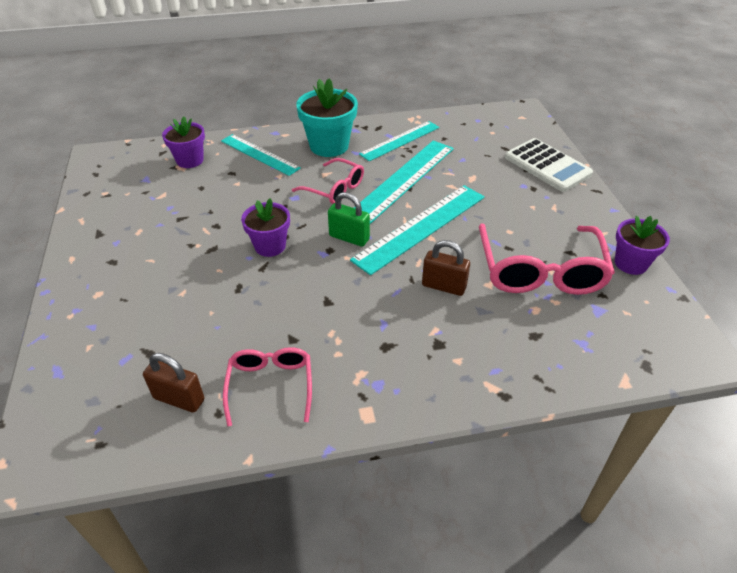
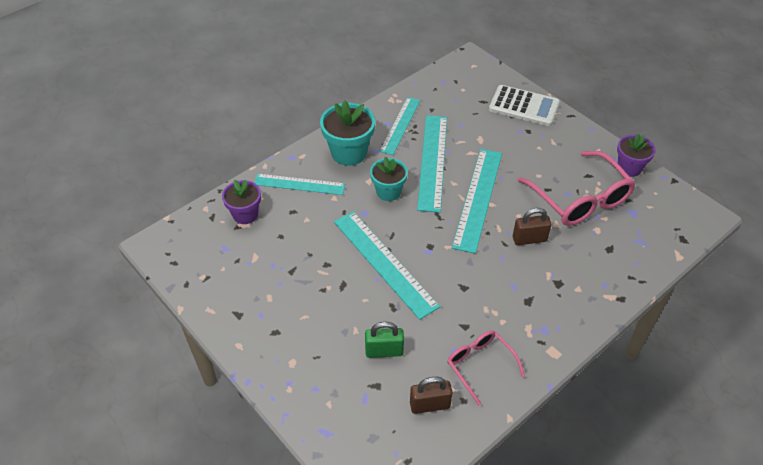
camera: 30 degrees left, 5 degrees up
purple flower pot [241,198,290,257] -> turquoise ruler [334,211,440,320]
pink glasses [292,158,364,204] -> turquoise flower pot [370,157,408,201]
green padlock [328,192,370,247] -> green padlock moved to [365,322,404,358]

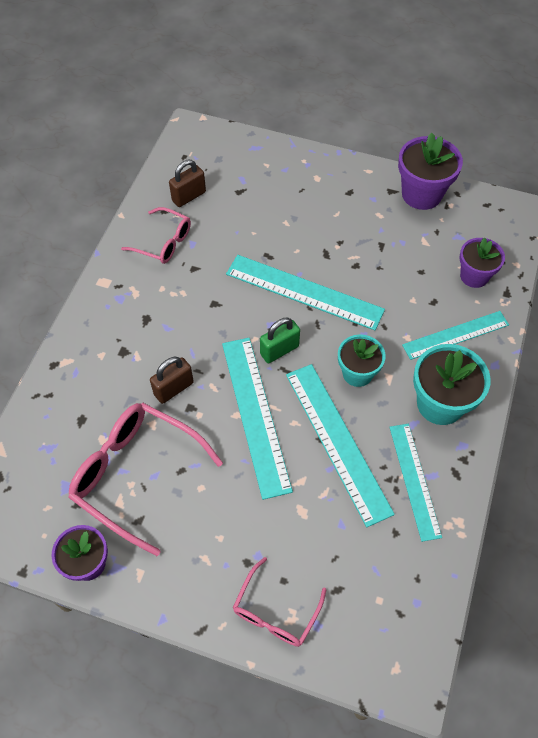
camera: 150 degrees right, 10 degrees up
green padlock [365,322,404,358] -> green padlock moved to [260,318,300,363]
white calculator [489,85,560,126] -> pink glasses [233,557,326,647]
none -> purple flower pot [398,133,463,210]

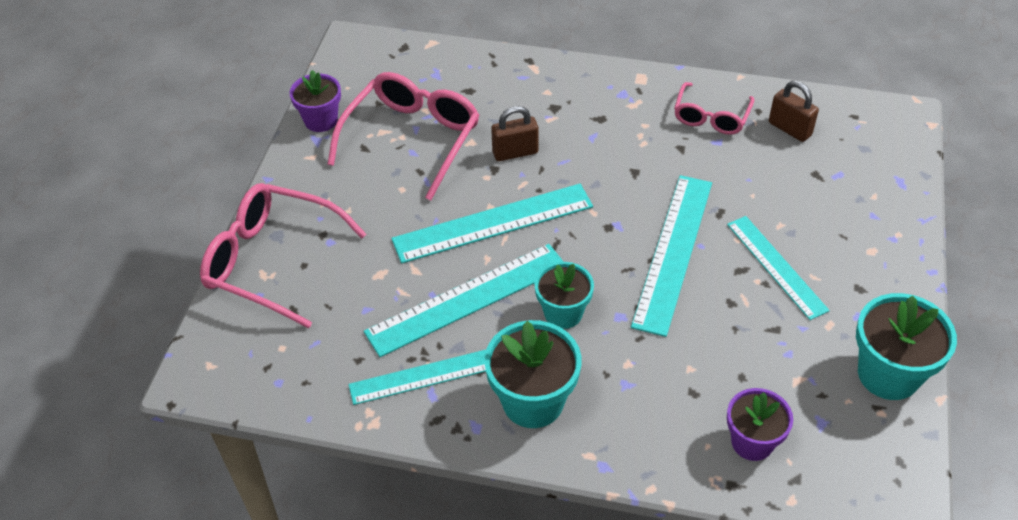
camera: 85 degrees right, 10 degrees down
brown padlock [150,357,194,404] -> brown padlock turned 60 degrees counterclockwise [491,106,538,161]
pink glasses [233,557,326,647] -> pink glasses [200,183,366,328], size x1.71
green padlock [260,318,300,363] -> none
purple flower pot [398,133,463,210] -> turquoise flower pot [856,293,957,400]
turquoise ruler [402,311,509,360] -> turquoise ruler moved to [727,216,830,320]

